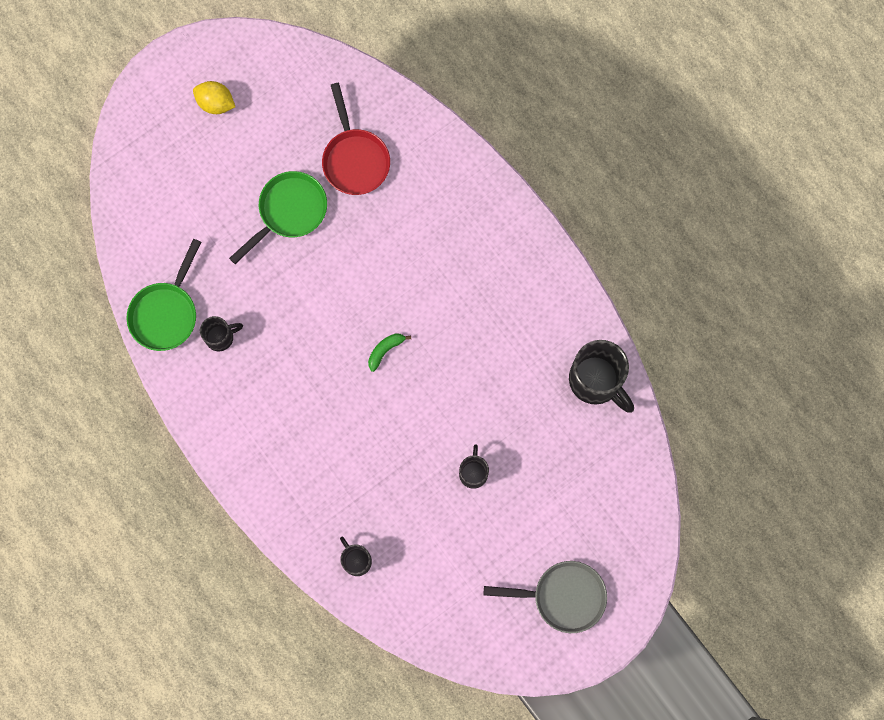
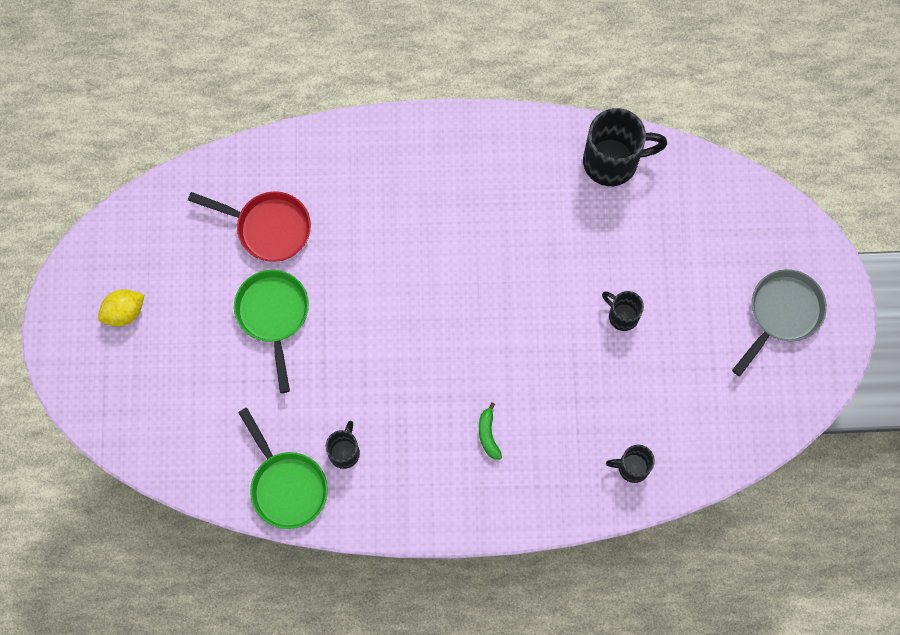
camera: 55 degrees left, 5 degrees down
green banana [368,333,411,372] -> green banana moved to [479,402,502,460]

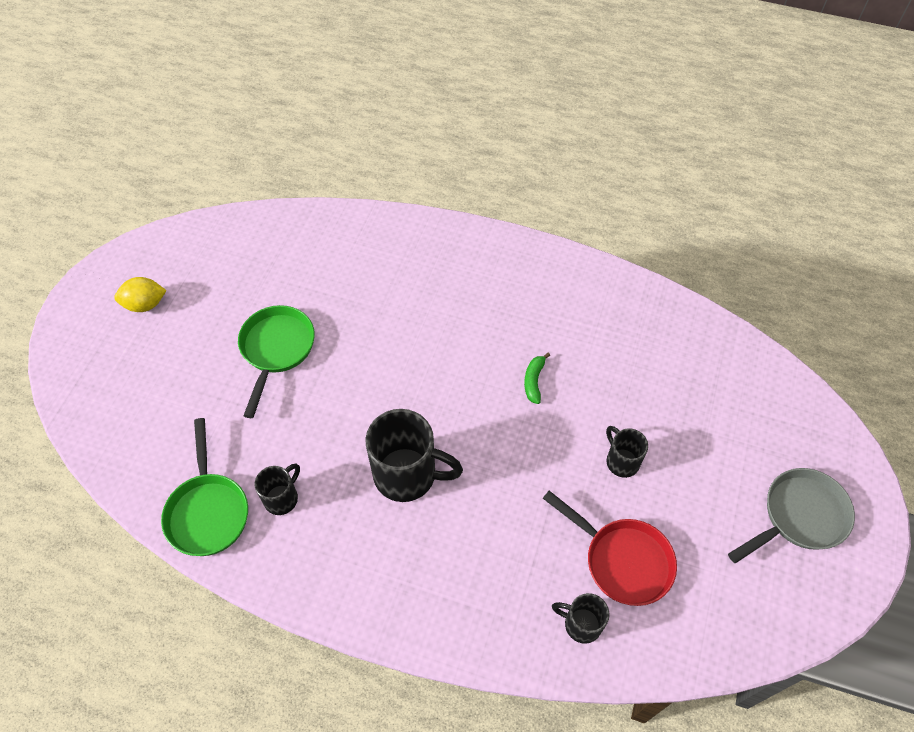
camera: 20 degrees right, 15 degrees down
red pan [188,191,311,262] -> red pan moved to [543,491,677,606]
green banana [479,402,502,460] -> green banana moved to [524,353,550,404]
black mug [583,108,667,186] -> black mug moved to [365,409,463,502]

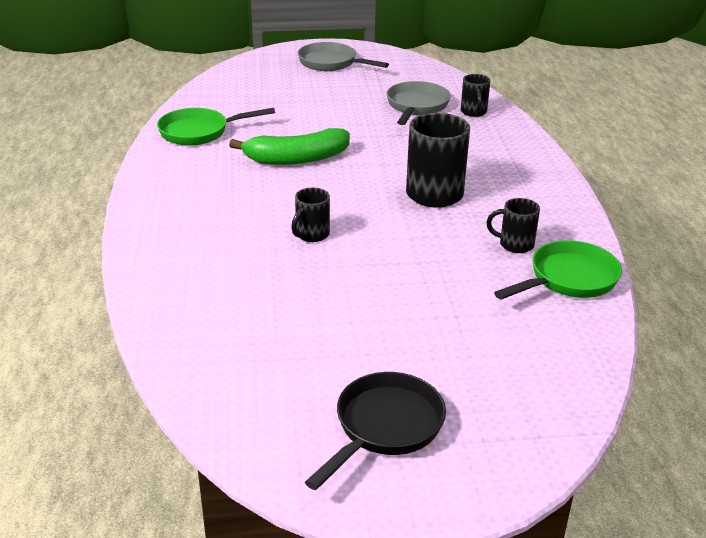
camera: 115 degrees left, 25 degrees down
yellow lemon [114,277,167,312] -> black pan [305,372,446,490]
green pan [238,305,315,418] -> green pan moved to [157,108,275,146]
green banana [524,353,550,404] -> green banana [229,128,350,165], size x2.22
red pan [543,491,677,606] -> grey pan [387,81,451,125]
black mug [606,426,648,478] -> black mug moved to [291,187,330,242]

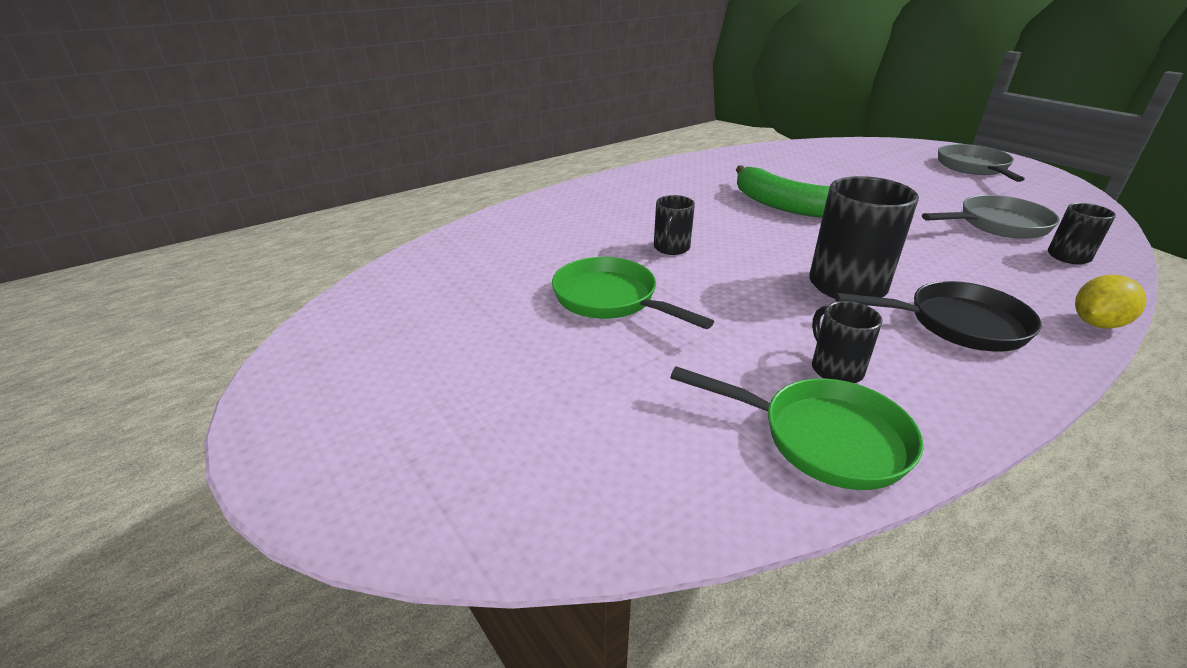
camera: 60 degrees right, 0 degrees up
green pan [157,108,275,146] -> green pan moved to [552,257,714,329]
black mug [291,187,330,242] -> black mug turned 75 degrees counterclockwise [654,195,695,255]
black pan [305,372,446,490] -> black pan moved to [835,281,1042,352]
none -> yellow lemon [1075,275,1147,329]

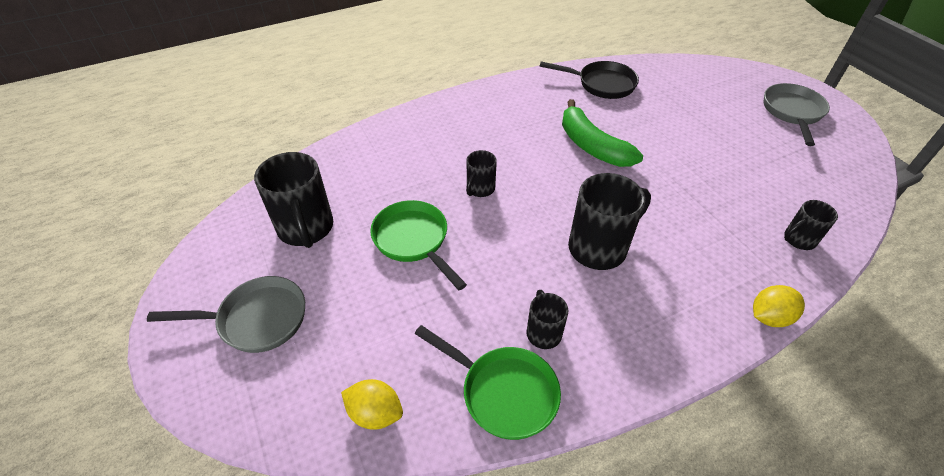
camera: 10 degrees right, 15 degrees up
black pan [835,281,1042,352] -> black pan moved to [540,61,639,99]
grey pan [922,195,1060,239] -> grey pan moved to [147,276,305,353]
none -> black mug [254,152,333,248]
none -> yellow lemon [341,379,403,430]

